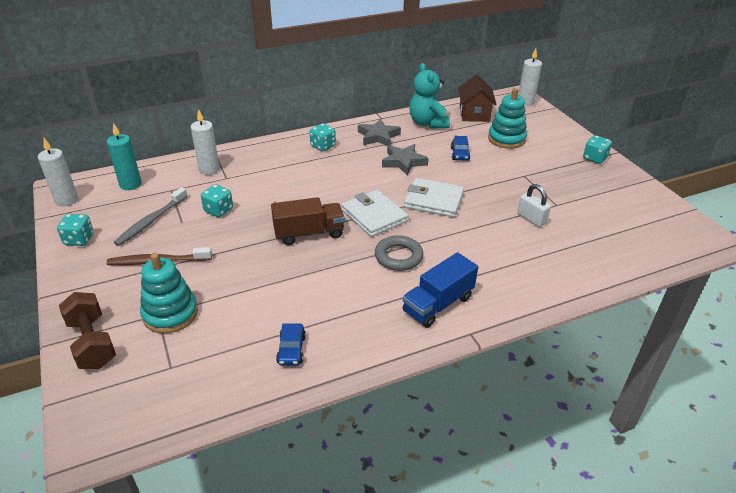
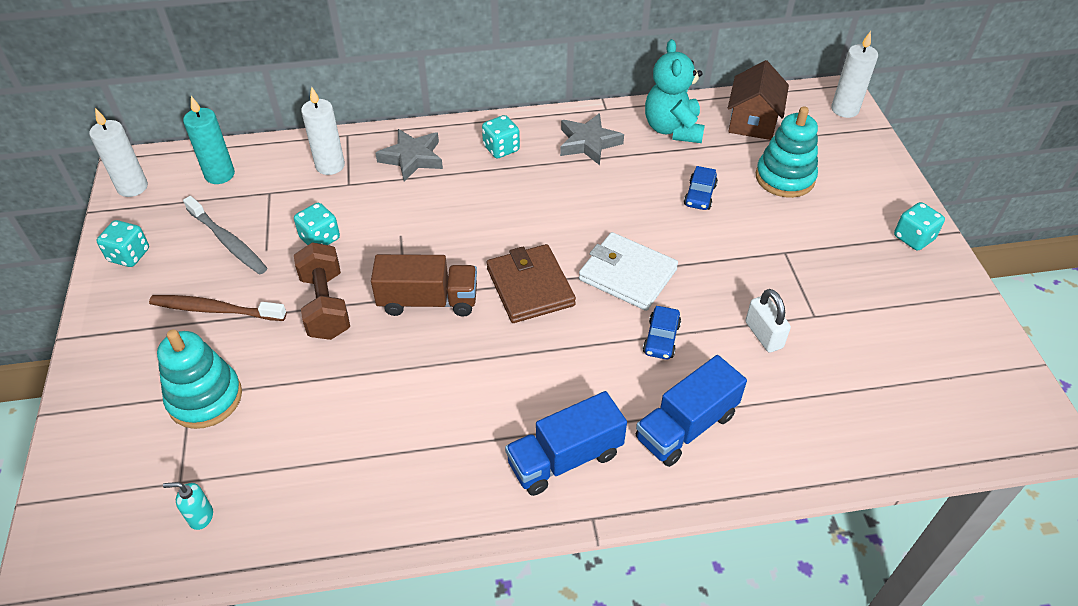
camera: 15 degrees right, 10 degrees up
brown dumbbell [59,292,116,369] -> brown dumbbell moved to [294,242,350,340]
grey toothbrush [114,187,188,246] -> grey toothbrush turned 90 degrees counterclockwise [183,196,267,274]
blue car [276,323,306,366] -> blue car moved to [643,306,681,360]
white wallet [341,190,408,237] -> brown wallet [487,244,576,323]
grey ring [375,235,423,271] -> none
grey star [382,144,429,176] -> grey star moved to [375,129,443,182]
none -> turquoise soap dispenser [163,482,213,530]
none -> blue truck [636,355,747,467]

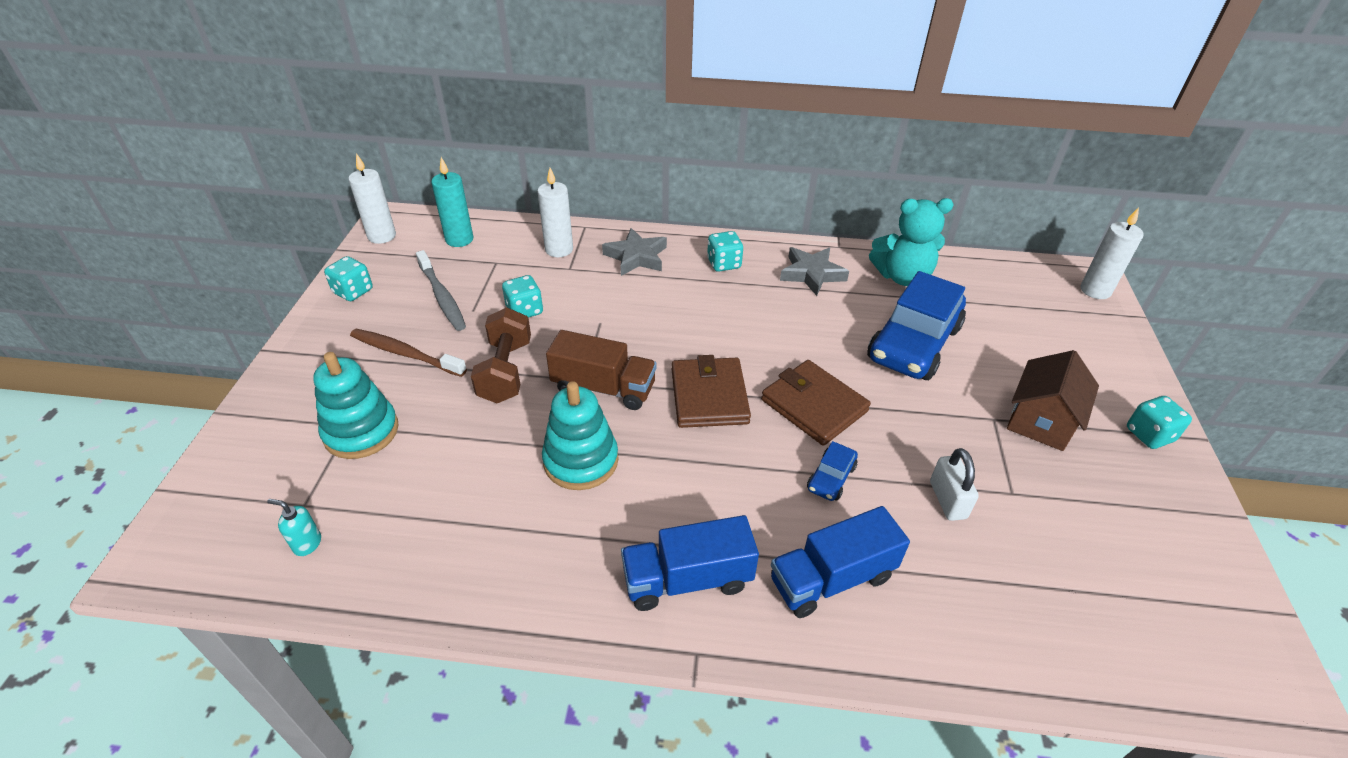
camera: 15 degrees right, 5 degrees down
white wallet [579,232,678,311] -> brown wallet [761,360,871,446]
turquoise teddy bear [645,39,705,143] -> turquoise teddy bear turned 105 degrees counterclockwise [869,198,954,286]
blue car [684,166,718,210] -> blue car [867,271,966,380], size x2.30
brown house [728,60,789,140] -> brown house moved to [1007,350,1099,451]
turquoise stacking toy [756,106,818,198] -> turquoise stacking toy moved to [542,381,618,490]

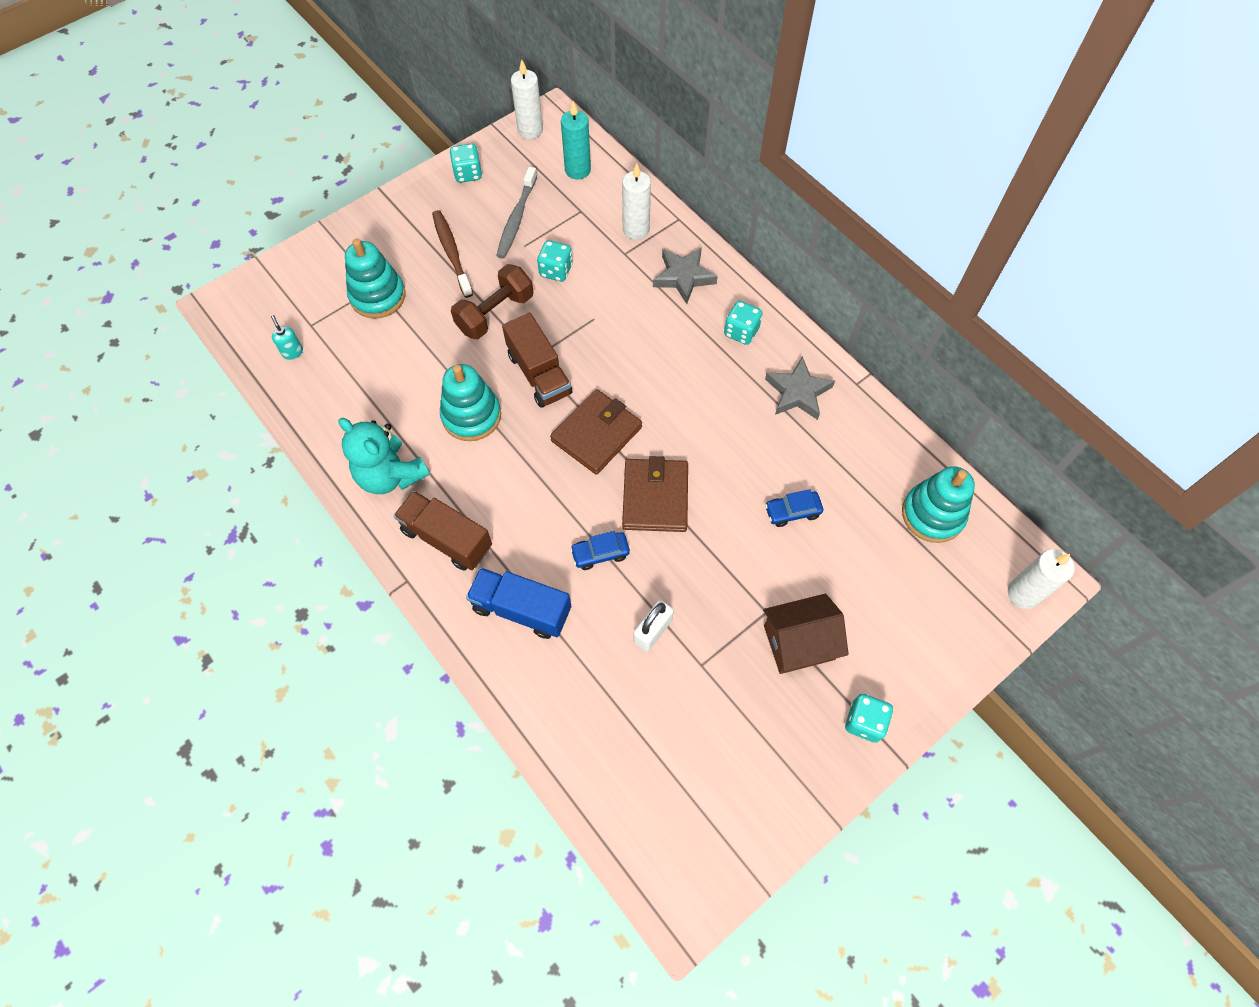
camera: 45 degrees right, 20 degrees up
blue truck [621,515,759,611] -> brown truck [394,491,492,571]
blue car [867,271,966,380] -> blue car [765,489,823,527], size x0.43
turquoise teddy bear [869,198,954,286] -> turquoise teddy bear moved to [338,418,430,494]
none -> turquoise stacking toy [902,466,975,543]

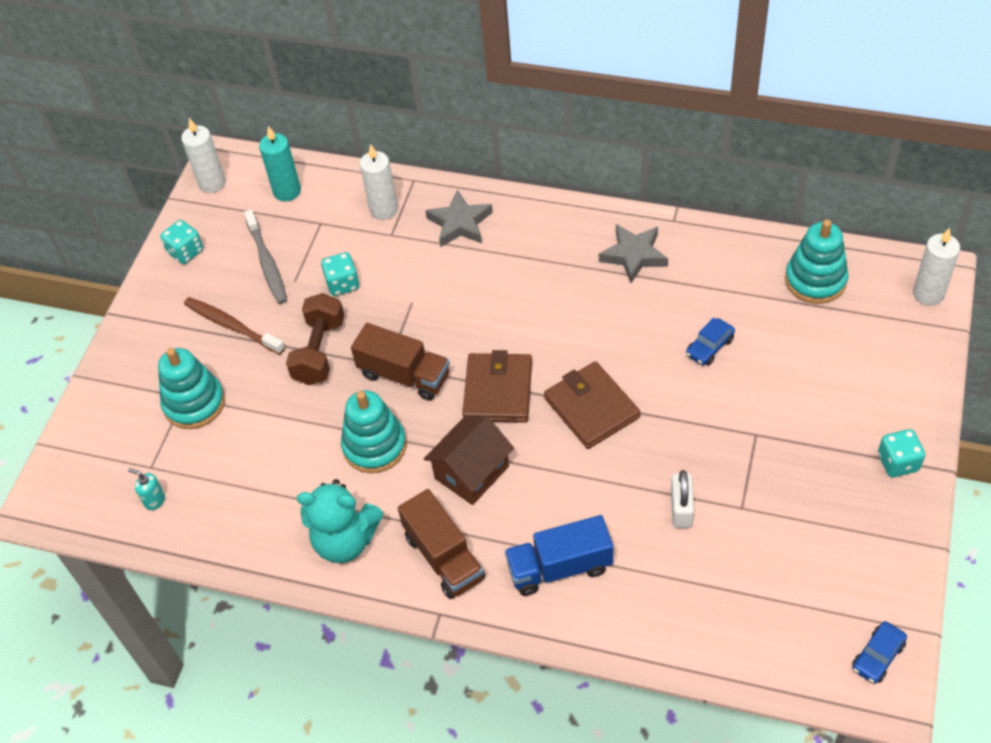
camera: 30 degrees left, 10 degrees down
brown truck [394,491,492,571] -> brown truck turned 120 degrees counterclockwise [398,489,485,599]
blue car [570,531,630,570] -> blue car moved to [852,621,907,684]
turquoise dice [724,301,763,345] -> none
brown house [763,594,849,674] -> brown house moved to [424,415,514,505]

